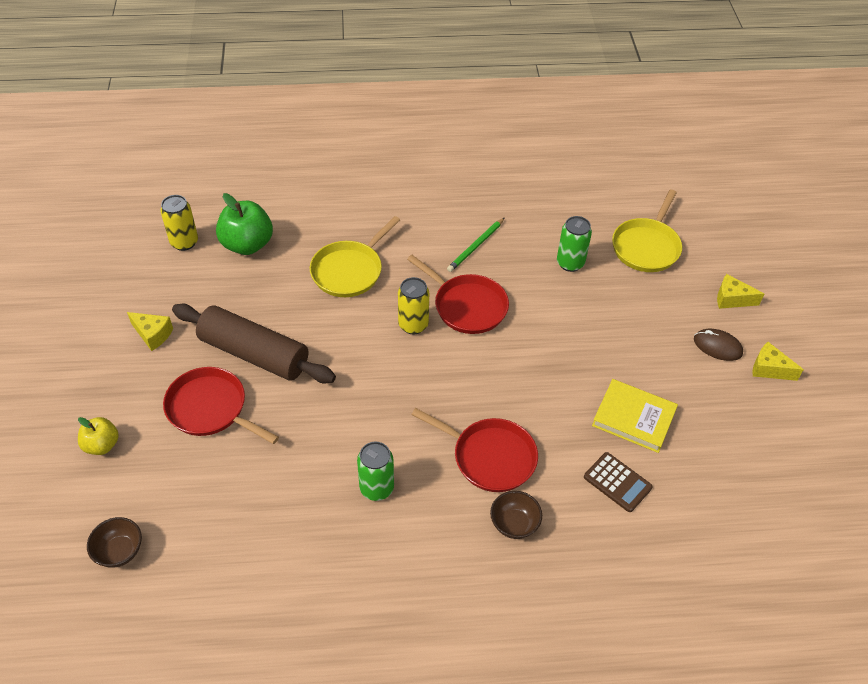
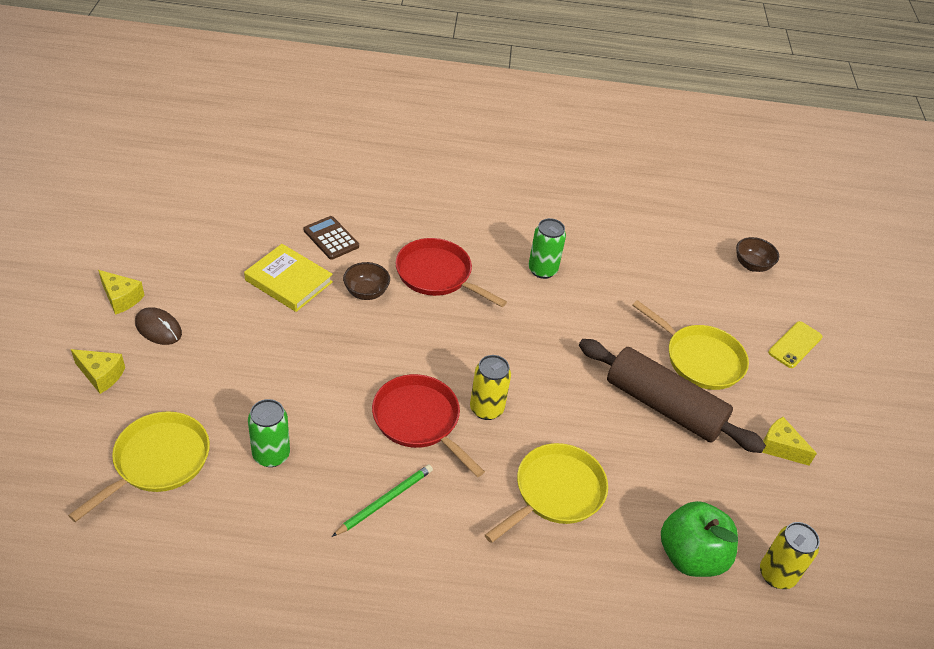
camera: 175 degrees left, 5 degrees down
yellow apple [78,417,119,455] -> yellow phone [768,321,822,368]
red pan [163,367,279,444] -> yellow pan [632,300,749,390]
brown bowl [490,491,542,539] -> brown bowl moved to [343,262,390,300]

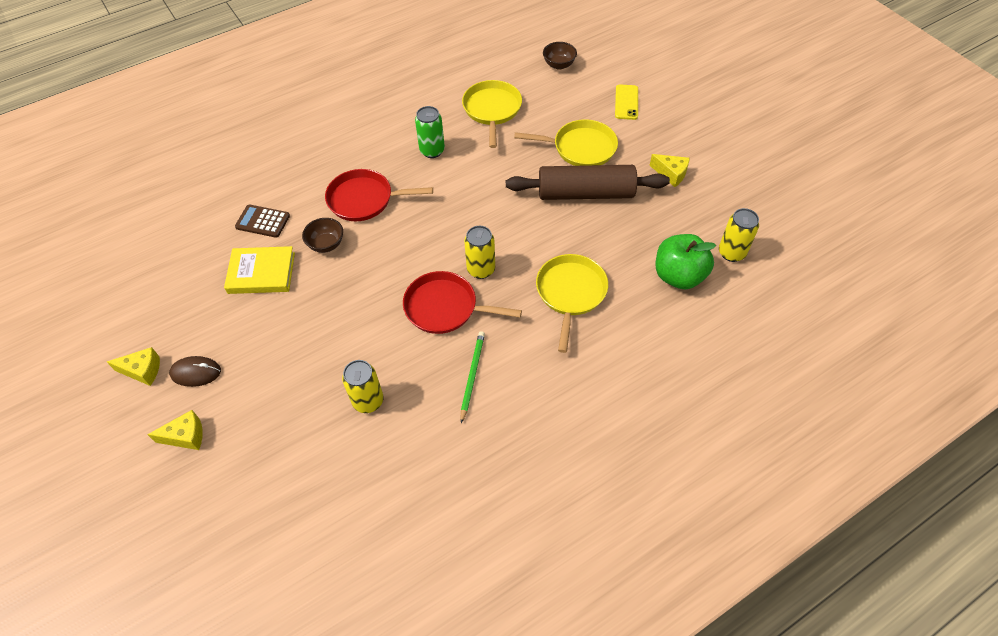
camera: 30 degrees left, 10 degrees up
yellow pan [68,411,210,522] -> yellow pan moved to [462,80,522,148]
green can [248,399,290,467] -> yellow can [342,360,383,413]
yellow cheese [762,417,817,466] -> yellow cheese turned 150 degrees counterclockwise [649,154,690,187]

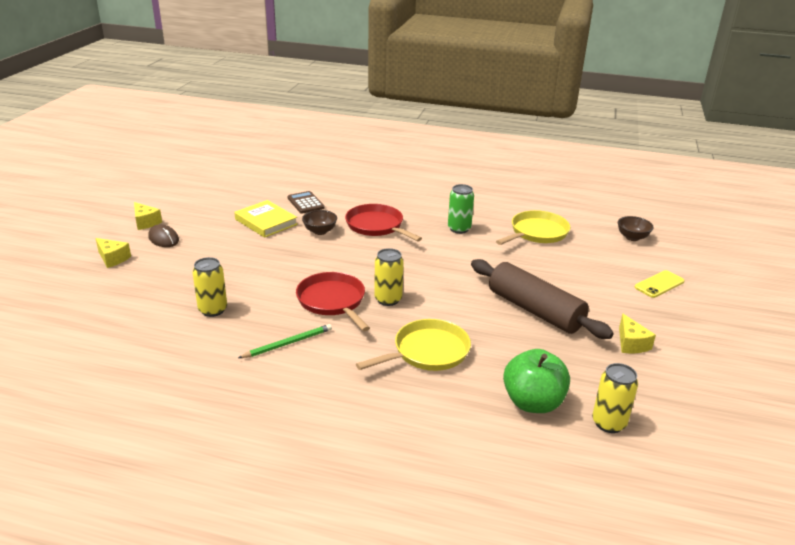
camera: 45 degrees right, 25 degrees down
yellow pan [514,119,618,166] -> none

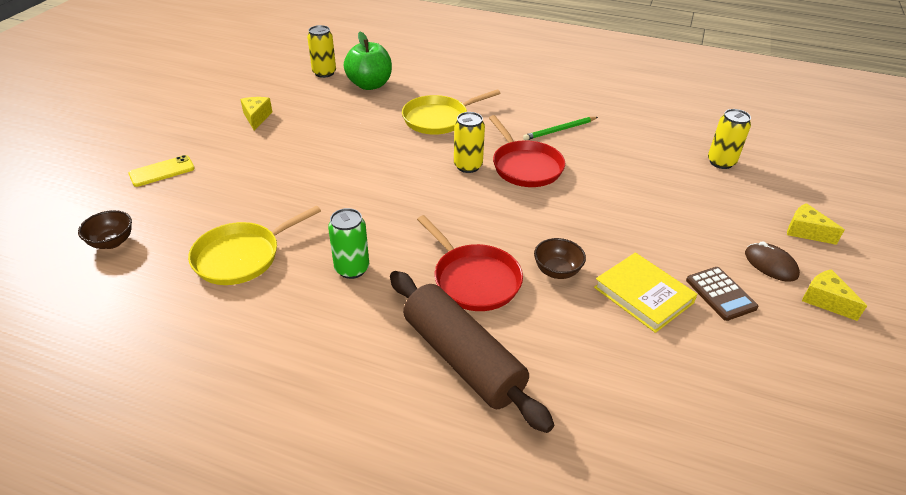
camera: 175 degrees left, 10 degrees up
yellow can [192,257,227,317] -> yellow can moved to [708,109,751,169]
brown calculator [288,191,325,214] -> brown calculator moved to [686,267,759,321]
brown rolling pin [471,259,614,339] -> brown rolling pin moved to [390,271,554,433]

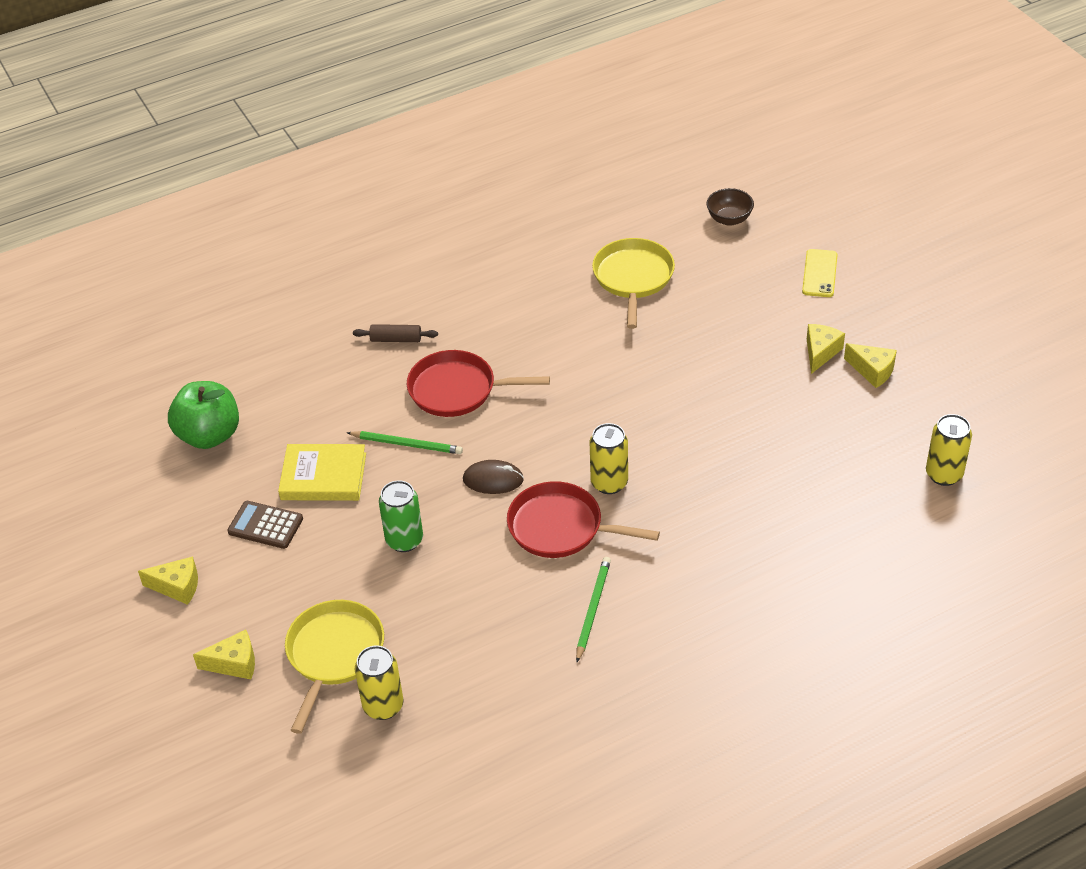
camera: 135 degrees right, 5 degrees up
green can [328,208,369,279] -> green can moved to [379,480,423,552]
green apple [344,32,392,90] -> green apple moved to [168,381,239,449]
brown rolling pin [390,271,554,433] -> brown rolling pin [353,324,438,342], size x0.41
yellow pan [402,89,501,135] -> yellow pan moved to [285,600,384,734]
brown bowl [534,238,586,279] -> green pencil [347,431,463,454]
brown mouse [745,241,800,282] -> brown mouse moved to [463,460,524,494]
none -> yellow cheese [807,324,845,374]

